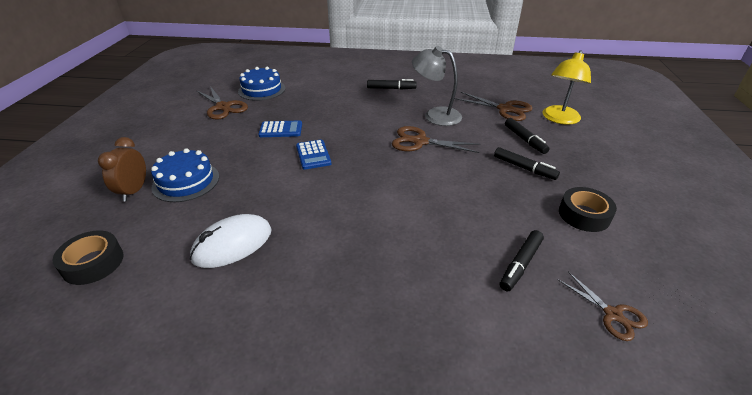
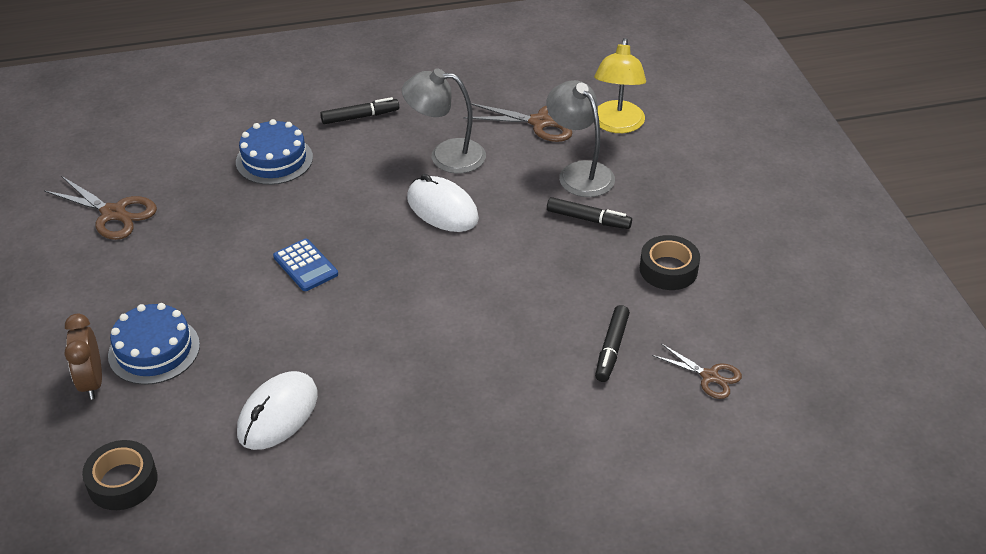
camera: 20 degrees left, 5 degrees up
blue cake [238,67,285,101] -> blue cake moved to [236,119,313,185]
blue calculator [259,120,302,137] -> none
brown scissors [392,126,480,153] -> white mouse [407,174,479,232]
black marker [505,118,550,154] -> grey lamp [546,80,615,197]

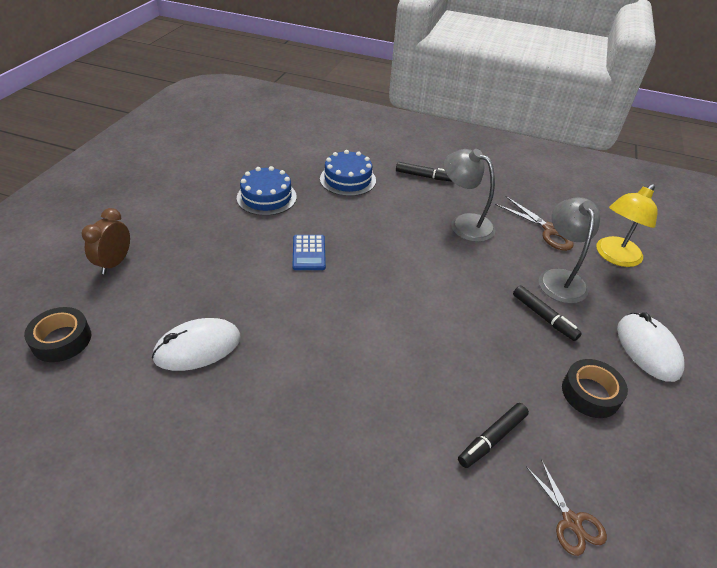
camera: 30 degrees right, 0 degrees up
brown scissors [44,176,157,240] -> none
blue cake [108,303,200,385] -> blue cake moved to [237,166,297,216]
white mouse [407,174,479,232] -> white mouse moved to [617,312,685,382]

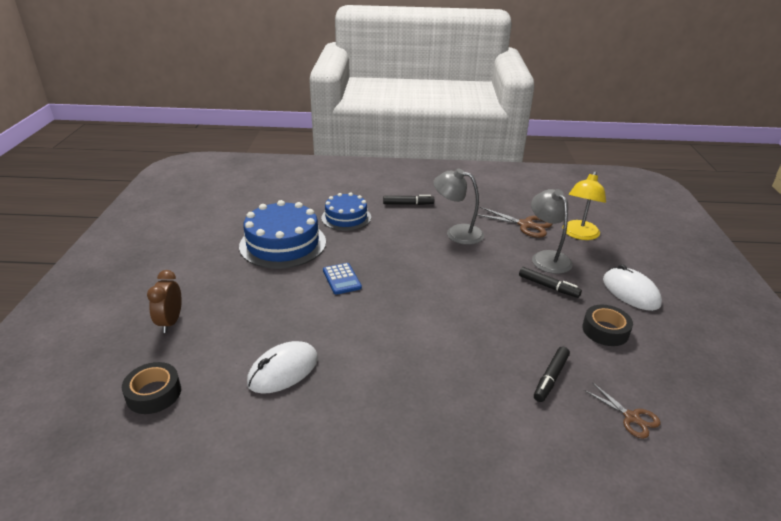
camera: 15 degrees left, 10 degrees down
blue cake [237,166,297,216] -> blue cake [239,200,326,269], size x1.59

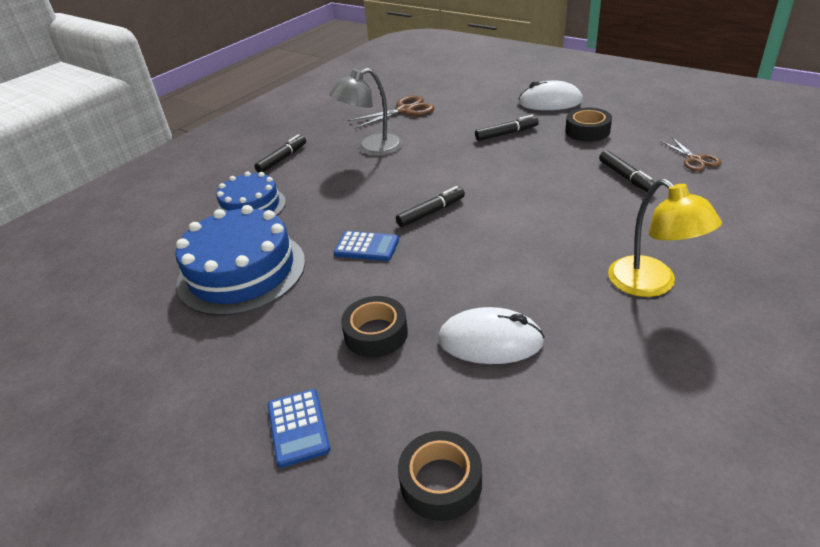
camera: 50 degrees left, 5 degrees up
brown clock [147,270,182,333] -> blue calculator [268,389,330,468]
white mouse [247,341,318,394] -> white mouse turned 75 degrees counterclockwise [438,307,545,364]
grey lamp [531,189,573,274] -> none
yellow lamp [563,171,606,240] -> yellow lamp moved to [608,179,722,297]
brown scissors [584,383,661,439] -> brown scissors turned 75 degrees clockwise [660,138,721,171]
none -> black tape [341,296,408,358]
none -> black marker [396,186,465,227]

